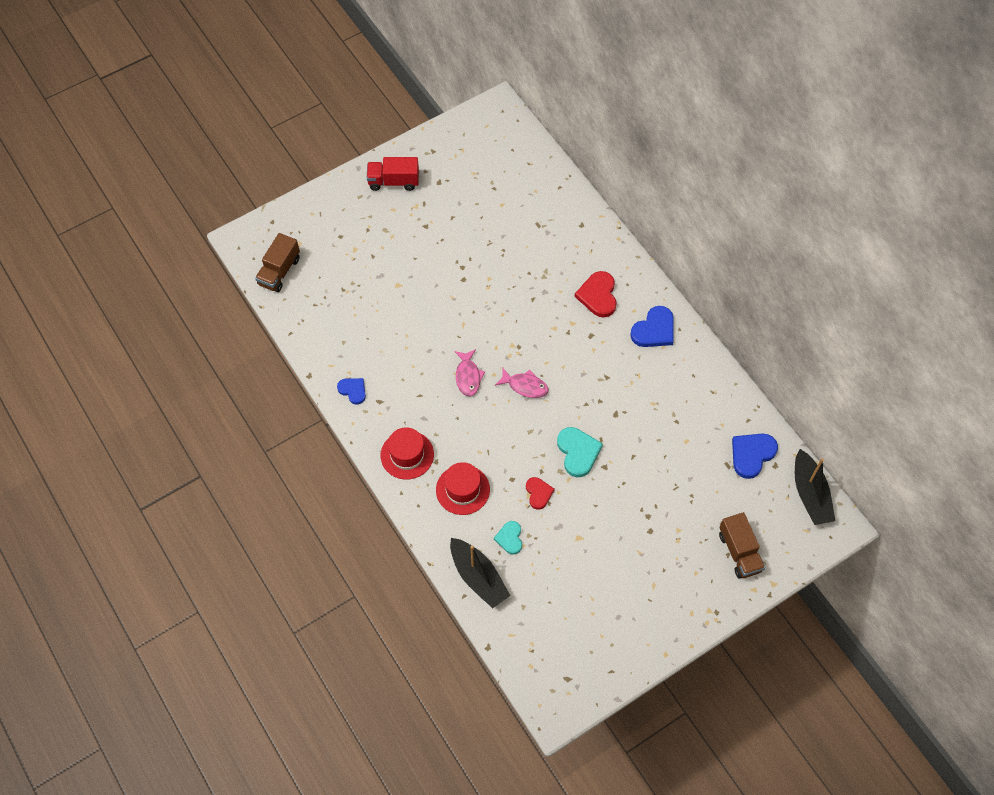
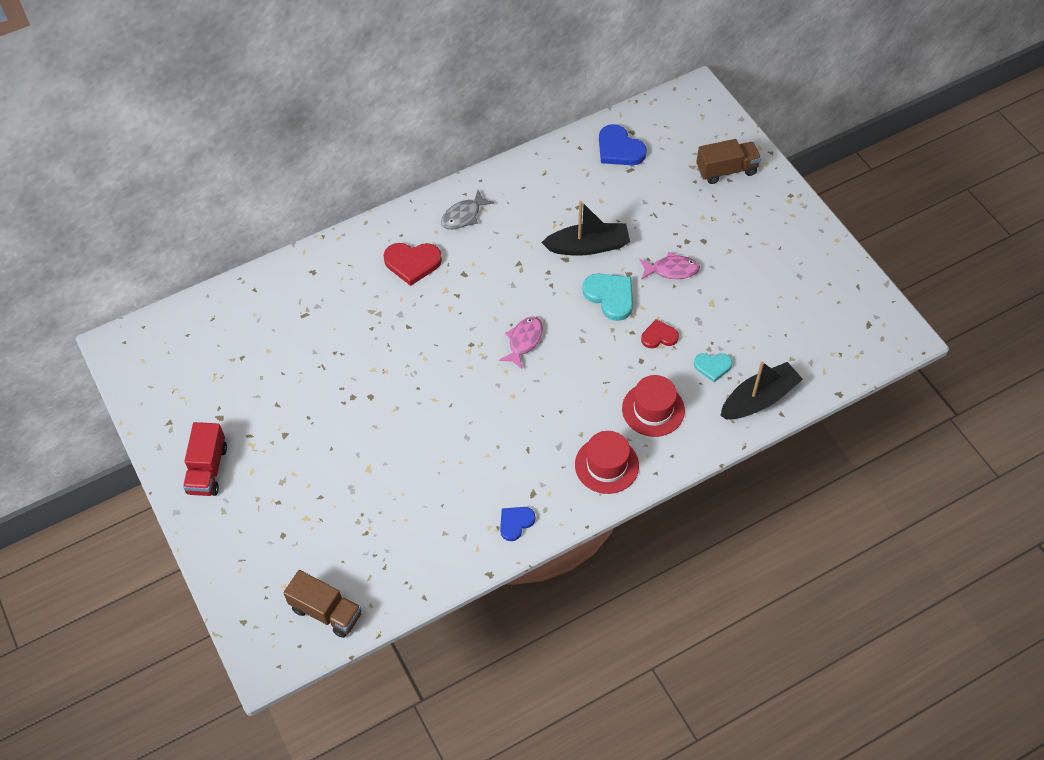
camera: 85 degrees left, 5 degrees down
pink fish [454,349,485,396] -> pink fish moved to [640,252,700,280]
turquoise heart [557,427,603,477] -> turquoise heart turned 60 degrees clockwise [582,274,633,321]
blue heart [630,306,674,347] -> grey fish [441,190,494,230]
black boat [795,449,835,525] -> black boat moved to [541,201,630,256]

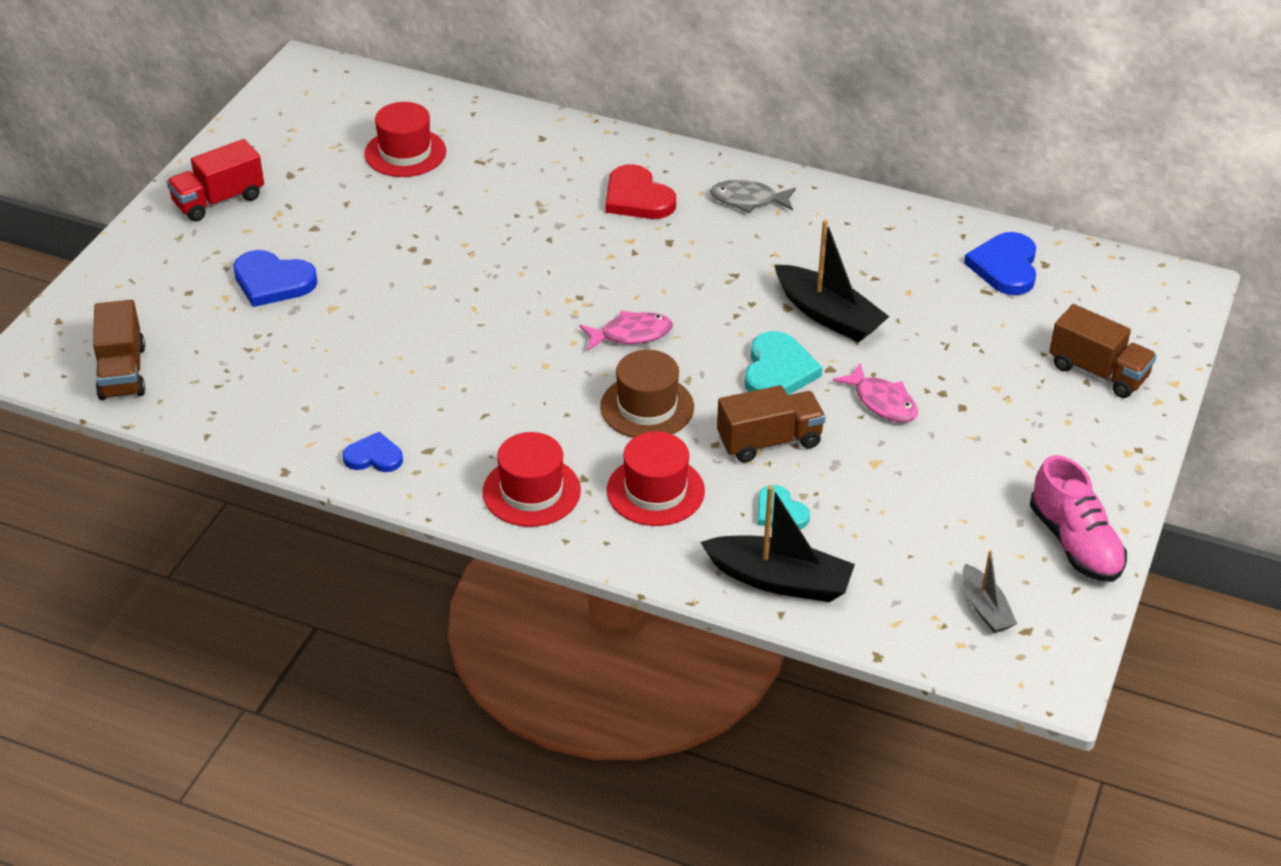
camera: 50 degrees right, 15 degrees down
red heart [641,319,679,348] -> brown truck [717,385,826,463]
none -> blue heart [233,250,318,307]
none -> red hat [365,102,446,177]
none -> brown hat [600,350,694,438]
none -> grey boat [963,550,1017,633]
none -> pink shoe [1030,455,1127,582]

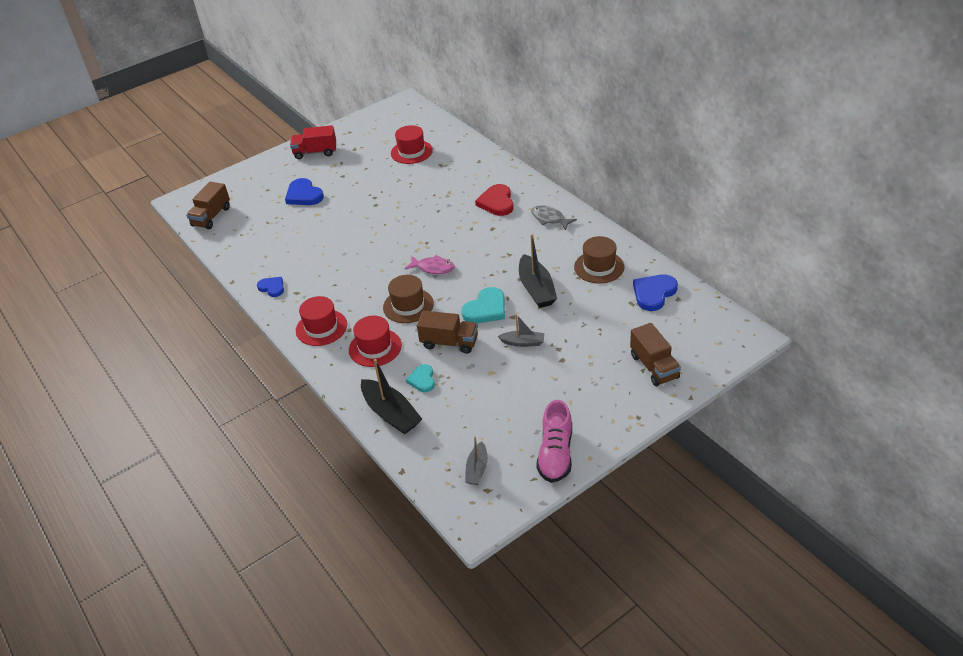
camera: 35 degrees right, 0 degrees up
pink fish [832,363,918,423] -> grey boat [498,314,545,347]
none -> brown hat [574,236,625,284]

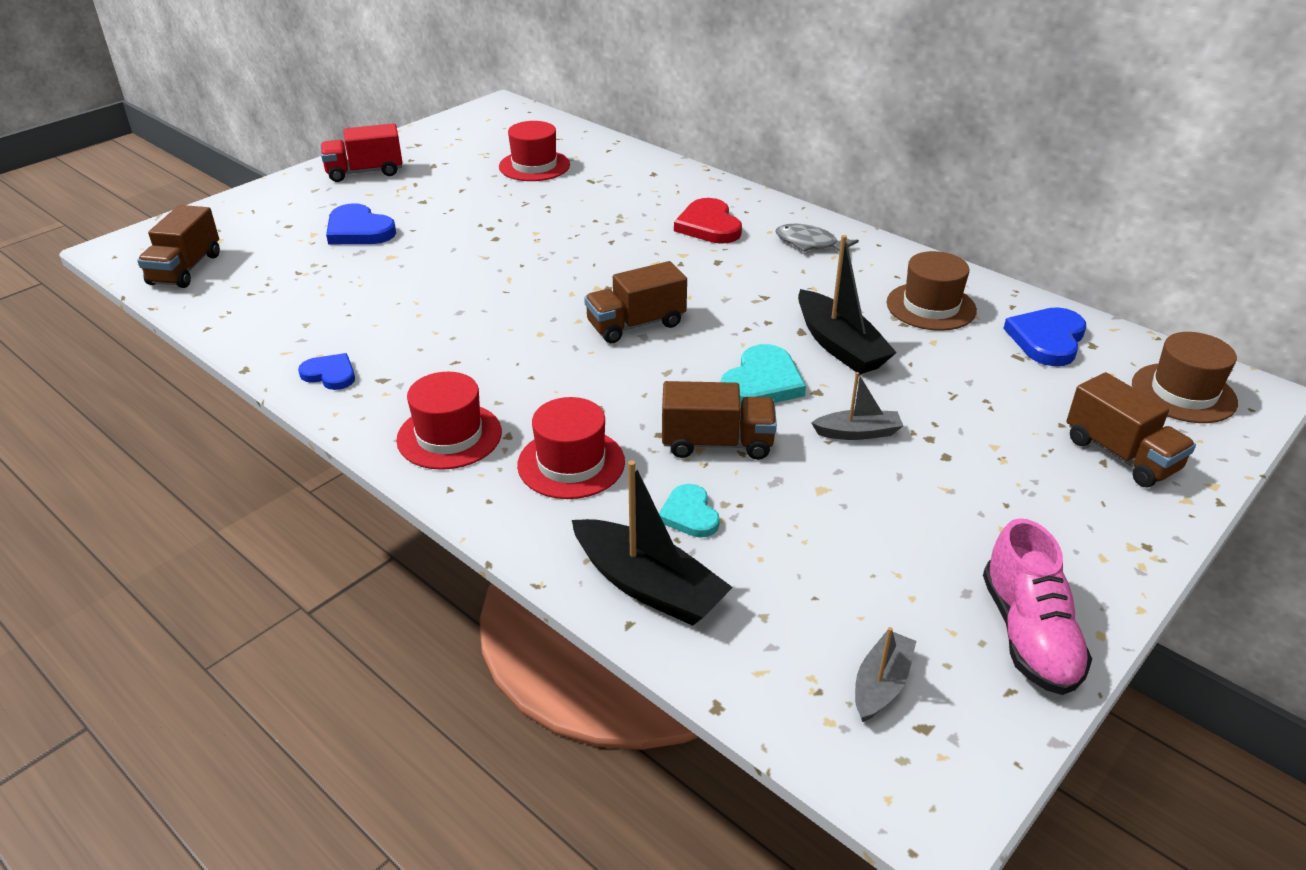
camera: 15 degrees left, 5 degrees down
brown hat [383,275,434,323] -> brown hat moved to [1132,332,1238,423]
pink fish [404,255,455,274] -> brown truck [584,261,687,343]
grey boat [465,437,488,485] -> grey boat turned 150 degrees counterclockwise [855,627,916,722]

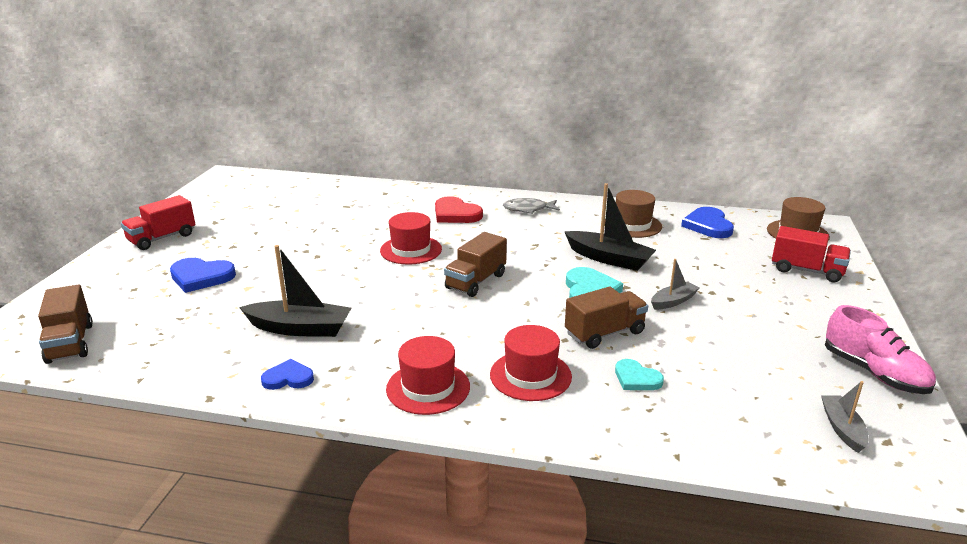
camera: 30 degrees left, 10 degrees down
red hat [499,121,570,181] -> red hat moved to [380,212,442,265]
black boat [572,460,733,626] -> black boat moved to [239,245,351,337]
brown truck [1067,372,1196,487] -> red truck [772,226,851,282]

